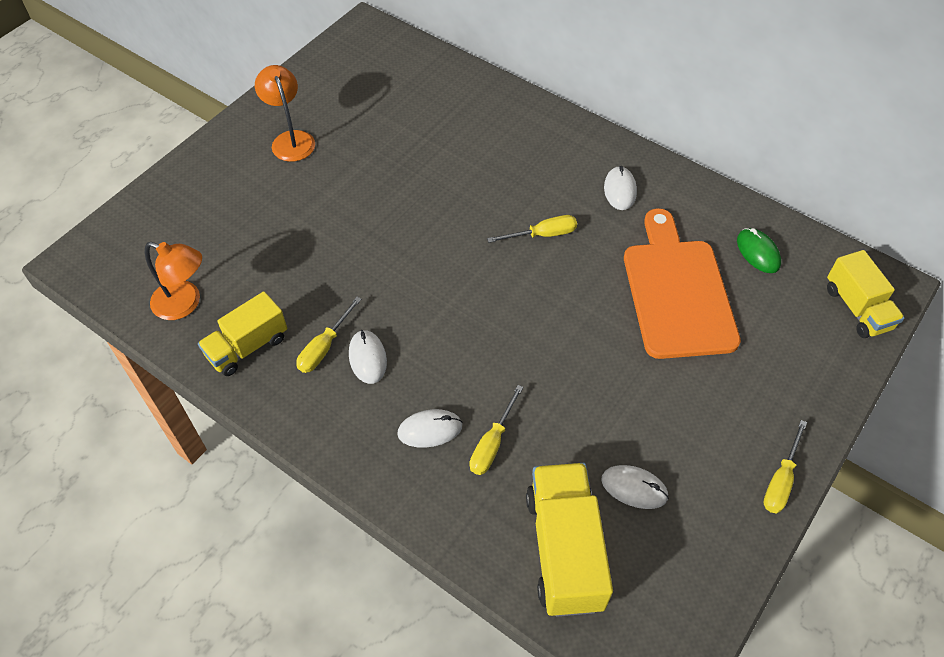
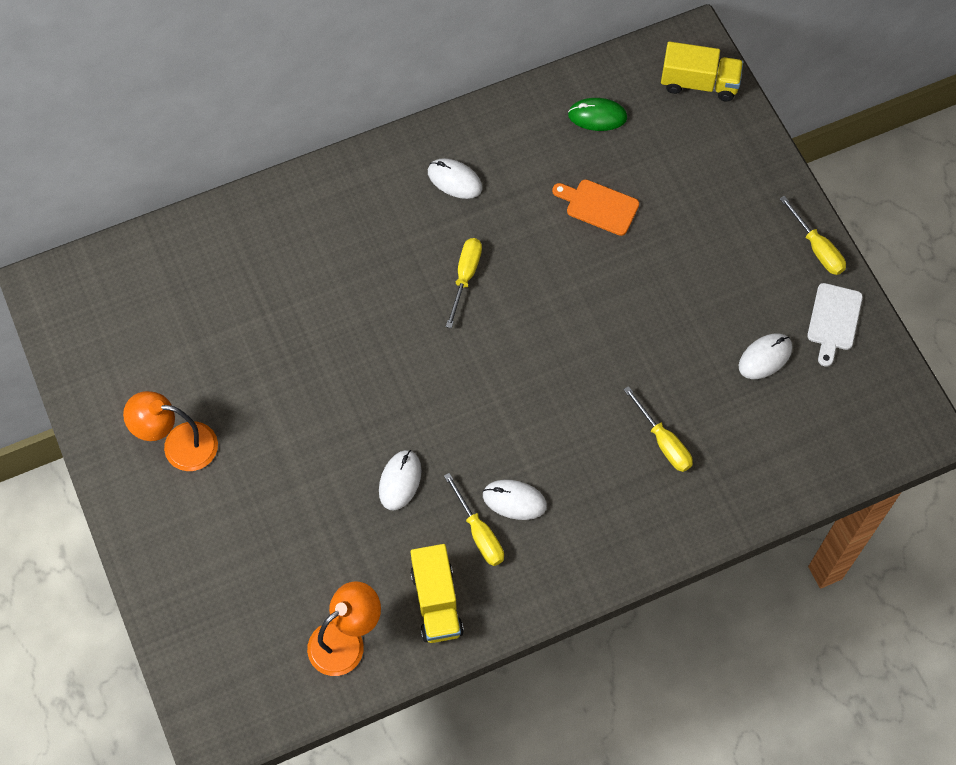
camera: 60 degrees left, 10 degrees up
white mouse [397,409,462,448] -> white mouse moved to [379,450,421,510]
yellow truck [526,463,613,616] -> none
orange cutting board [624,208,741,359] -> orange cutting board [552,179,639,236], size x0.47
none -> white cutting board [807,283,863,367]

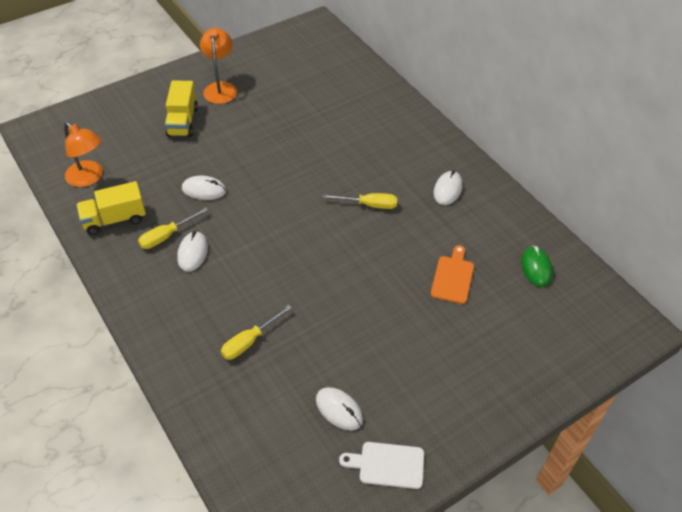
camera: 80 degrees right, 15 degrees down
yellow truck [661,41,743,101] -> yellow truck moved to [165,80,198,137]
yellow screwdriver [780,196,846,275] -> none

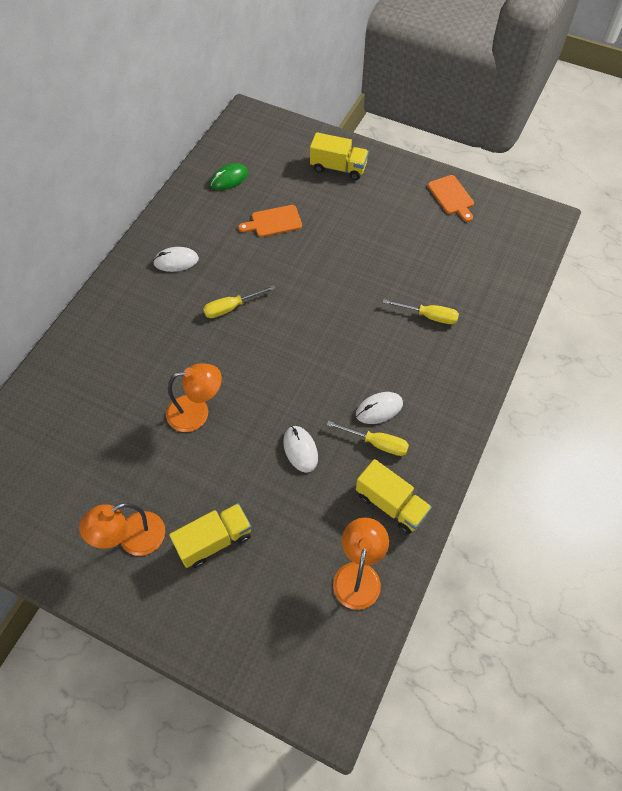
camera: 120 degrees left, 10 degrees up
white mouse [316,387,363,430] -> none
yellow screwdriver [322,193,397,209] -> yellow screwdriver turned 90 degrees counterclockwise [203,285,276,318]
white cutting board [339,442,424,489] -> orange cutting board [428,175,474,222]
none -> orange lamp [166,363,222,432]
none -> yellow truck [310,132,369,180]

